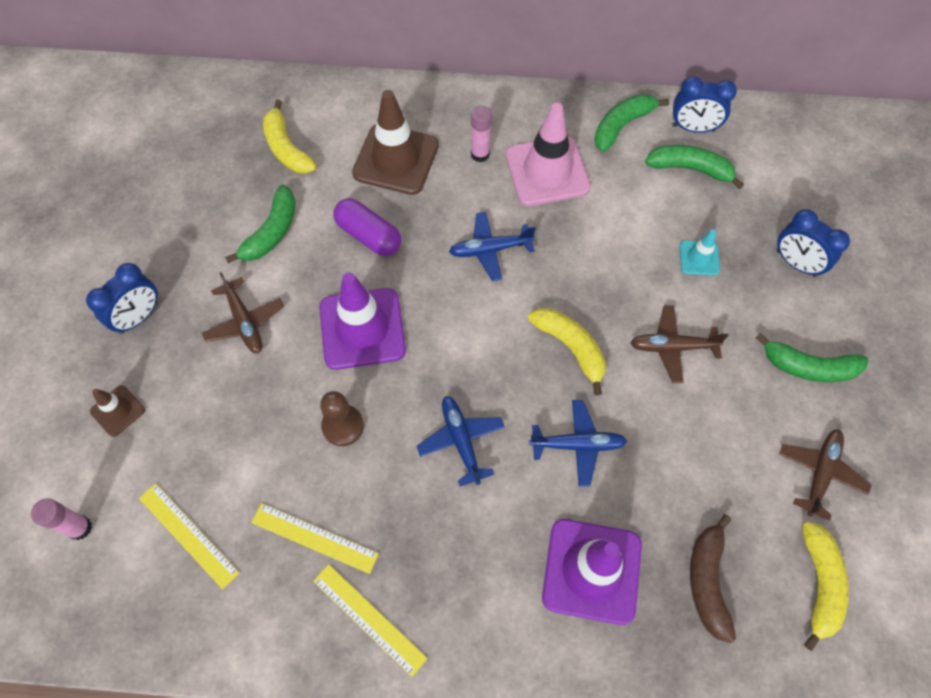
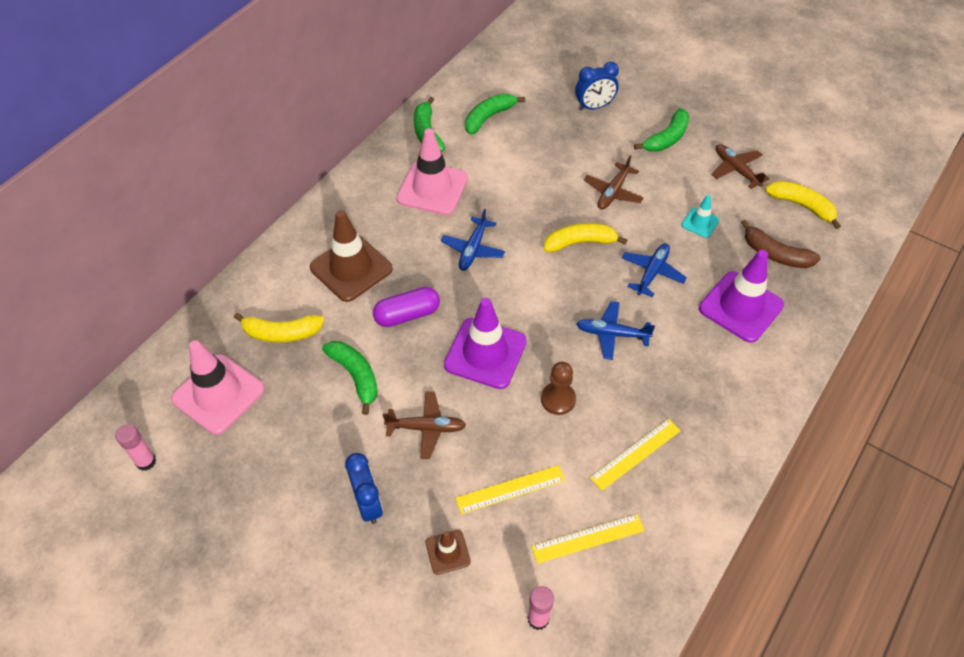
camera: 60 degrees left, 10 degrees down
yellow ruler [313,564,428,677] -> yellow ruler moved to [455,465,565,514]
pink glue stick [471,106,492,162] -> pink glue stick moved to [115,424,156,471]
blue clock [672,76,737,133] -> none
turquoise traffic cone [679,229,720,276] -> turquoise traffic cone moved to [681,195,720,238]
none -> pink traffic cone [171,340,265,435]

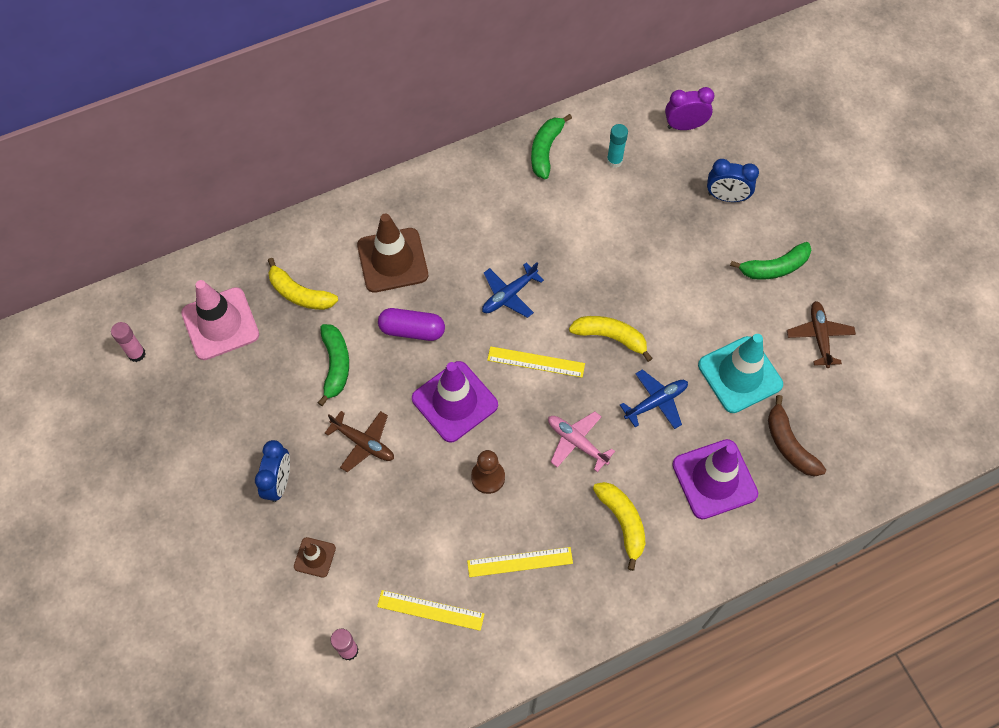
camera: 30 degrees right, 10 degrees up
pink traffic cone [396,129,468,215] -> none
yellow ruler [455,465,565,514] -> yellow ruler moved to [487,346,585,378]
green banana [465,94,525,135] -> turquoise glue stick [607,124,628,168]
blue plane [576,301,655,360] -> pink plane [548,411,615,472]
brown plane [584,155,644,210] -> none
turquoise traffic cone [681,195,720,238] -> turquoise traffic cone [698,334,783,413], size x2.02
yellow banana [765,181,841,229] -> yellow banana moved to [593,482,646,571]
none -> purple clock [665,87,714,130]

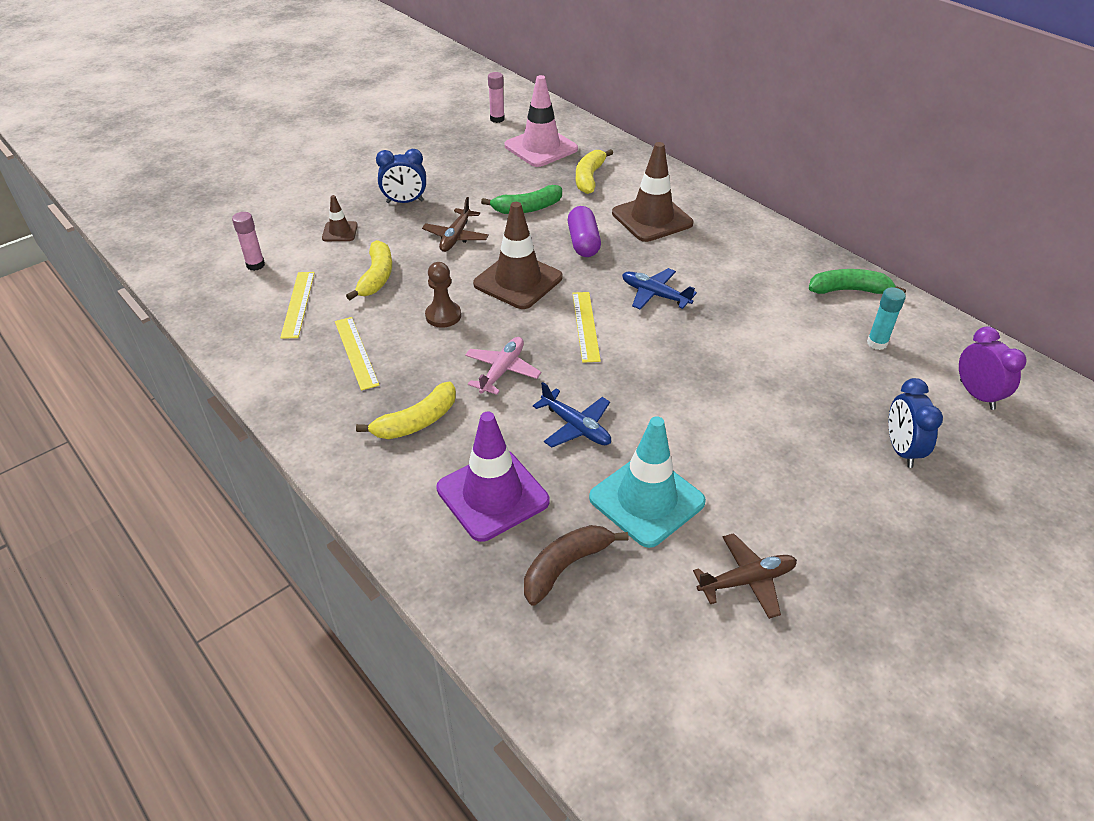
camera: 75 degrees right, 20 degrees down
purple traffic cone [412,361,498,443] -> brown traffic cone [473,202,562,309]
yellow banana [569,316,653,362] -> yellow banana moved to [346,240,392,300]
green banana [730,242,812,280] -> none

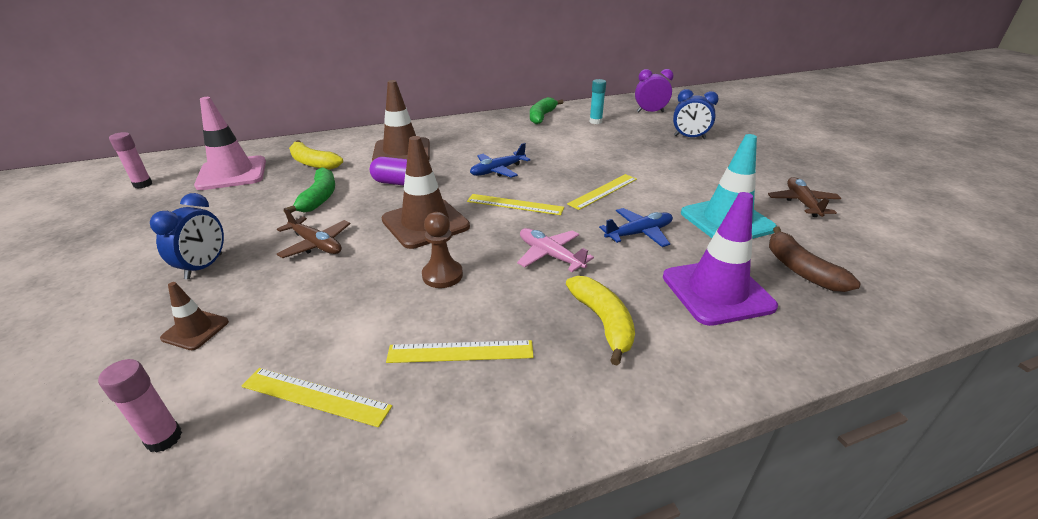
camera: 70 degrees left, 10 degrees down
yellow banana [346,240,392,300] -> none
none -> yellow ruler [567,174,637,210]

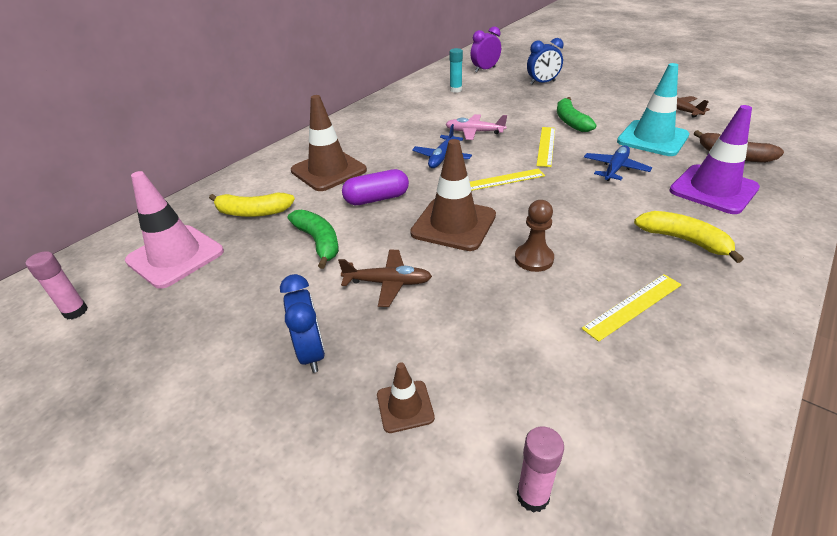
camera: 30 degrees left, 5 degrees up
yellow ruler [242,368,392,427] -> none
pink plane [517,228,594,272] -> pink plane moved to [446,114,507,140]
green banana [530,97,563,124] -> green banana moved to [557,97,596,132]

